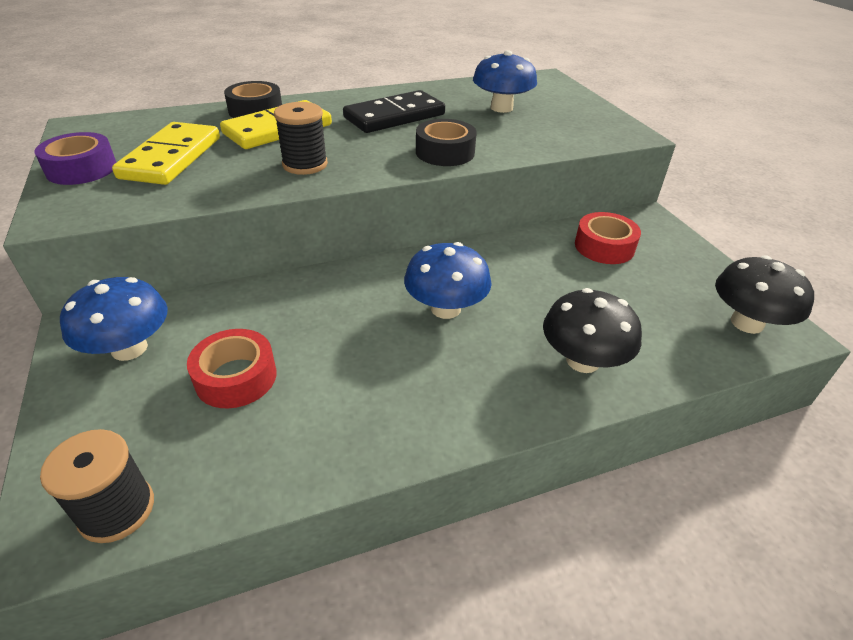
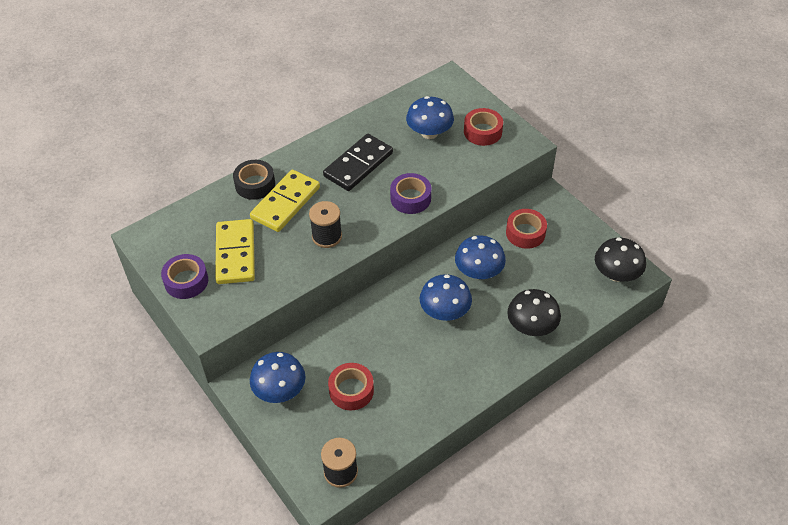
camera: 15 degrees left, 10 degrees up
black tape [416,119,477,166] -> purple tape [390,173,431,214]
none -> blue mushroom [455,235,506,279]
none -> red tape [464,108,503,146]

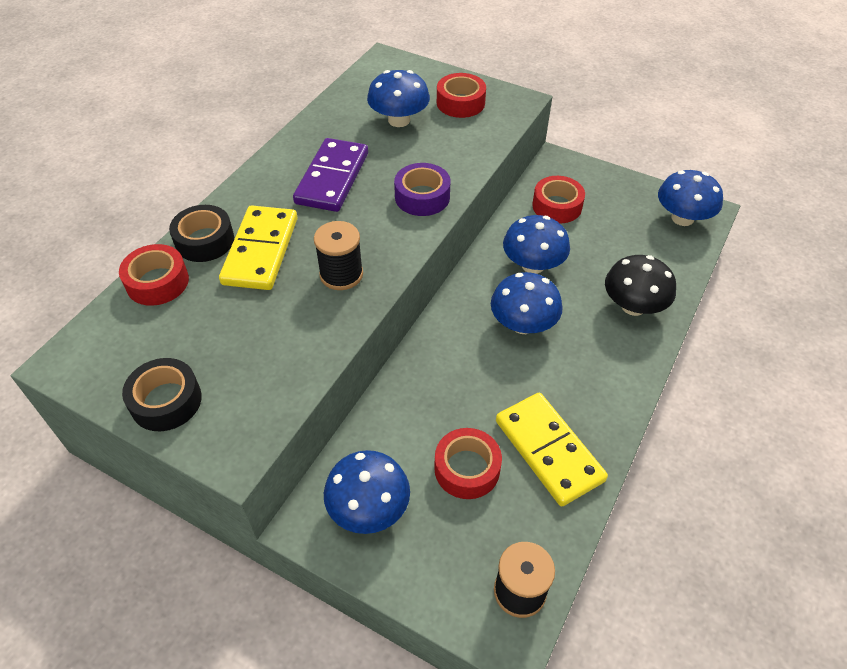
camera: 25 degrees left, 0 degrees up
purple tape [161,254,208,299] -> black tape [122,358,202,431]
yellow domino [215,219,255,284] -> yellow domino moved to [496,393,608,506]
black domino [323,134,393,191] -> purple domino [293,138,368,212]
black mushroom [595,237,646,282] -> blue mushroom [658,170,723,226]
none -> red tape [119,244,189,306]

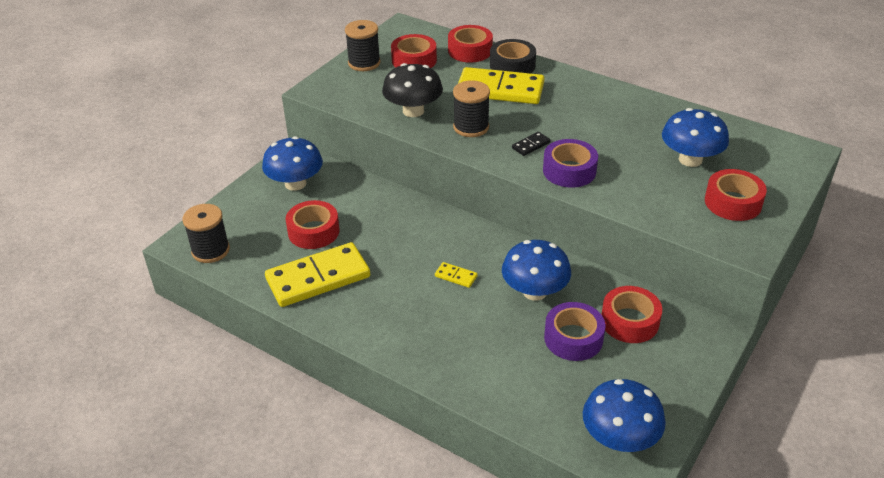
camera: 95 degrees right, 10 degrees down
black tape [122,358,202,431] -> black spool [345,20,381,71]
purple domino [293,138,368,212] -> none
blue mushroom [491,272,563,334] -> yellow domino [435,262,478,288]
black mushroom [605,255,676,316] -> black mushroom moved to [382,63,443,117]
none -> red tape [391,34,437,68]
none -> black domino [512,132,550,156]
none -> purple tape [544,302,605,361]

